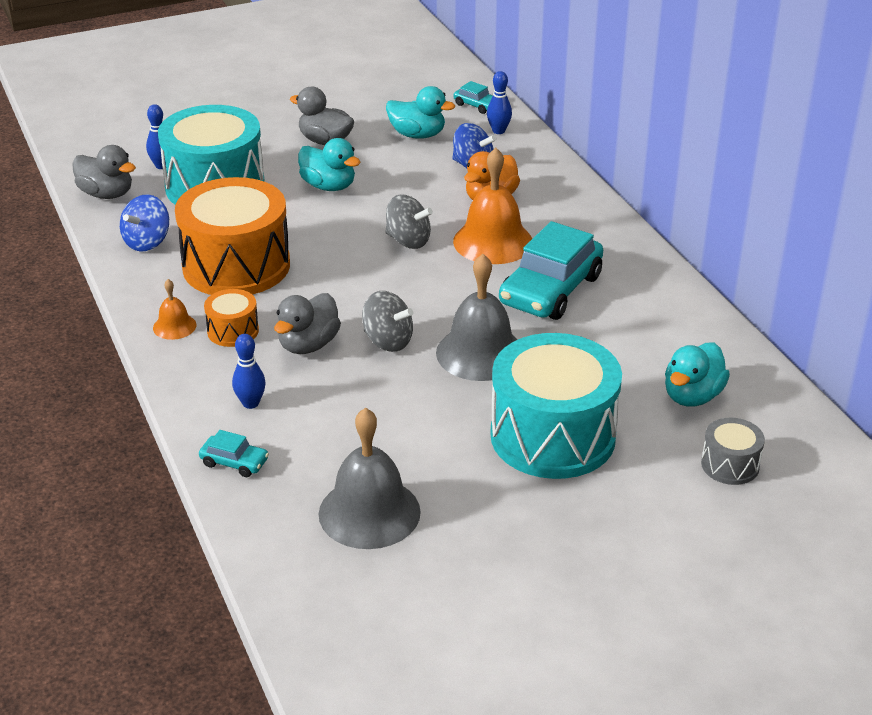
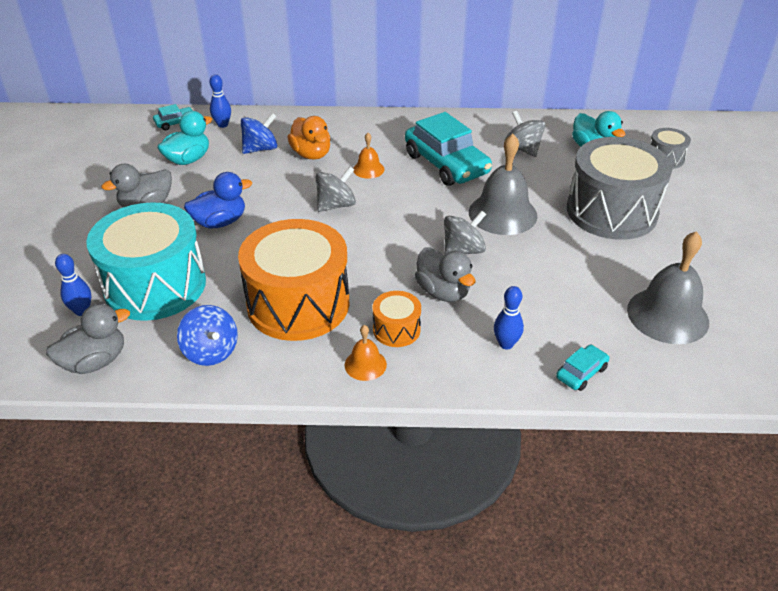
camera: 65 degrees left, 5 degrees up
turquoise duck [298,138,361,191] -> blue duck [184,172,252,228]
orange bell [453,148,532,264] -> orange bell [353,133,385,179], size x0.50
turquoise drum [490,333,622,479] -> grey drum [567,137,672,240]
none -> grey spinning top [504,111,545,157]

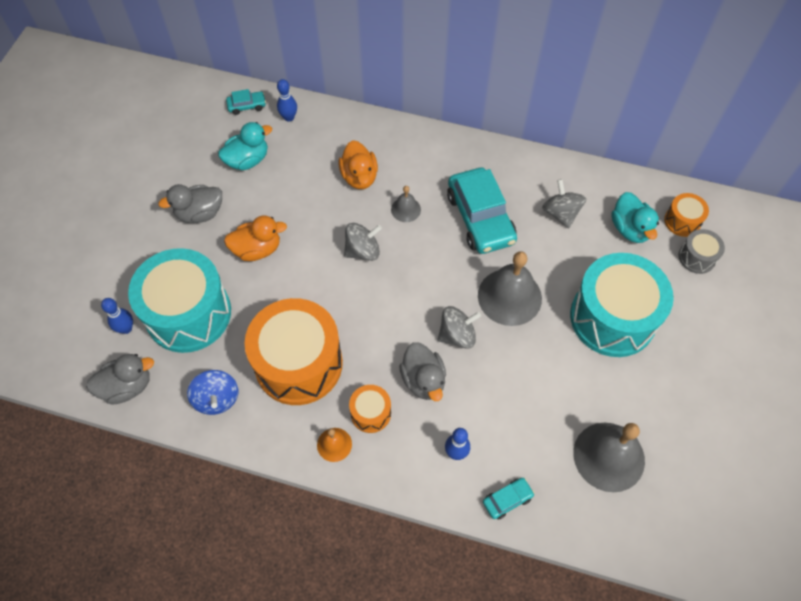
camera: 15 degrees right, 20 degrees up
blue duck [184,172,252,228] -> orange duck [224,215,287,261]
blue spinning top [241,113,277,154] -> none
orange bell [353,133,385,179] -> grey bell [391,186,421,222]
grey drum [567,137,672,240] -> turquoise drum [570,253,674,357]
none -> orange drum [664,193,709,237]

